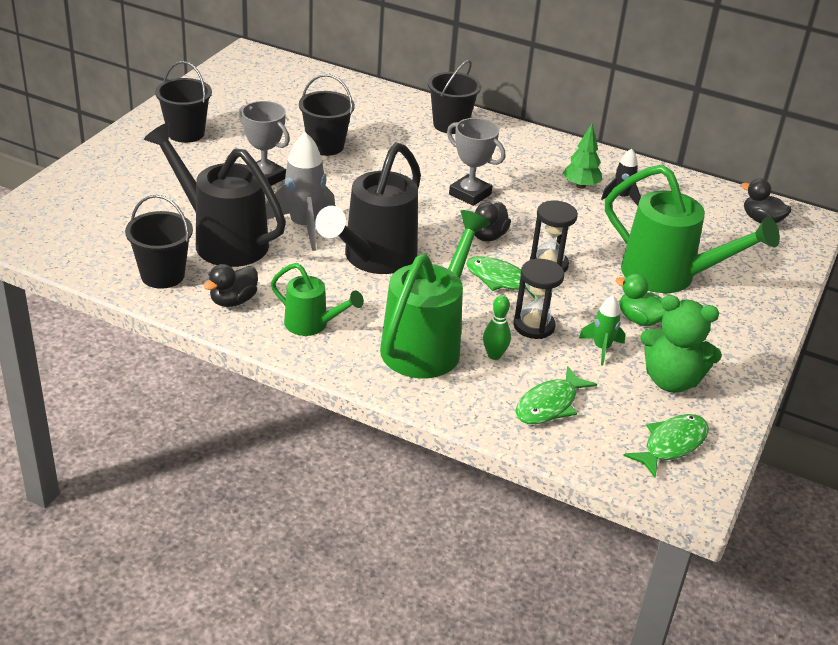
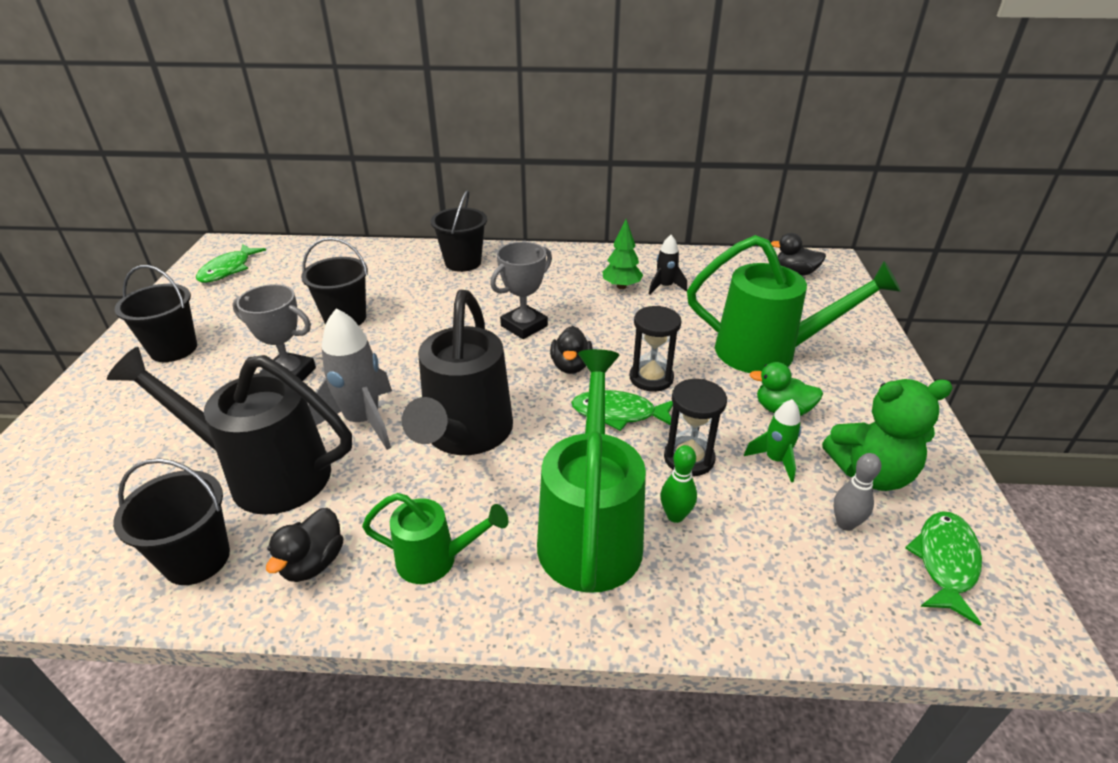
camera: 20 degrees left, 0 degrees up
grey trophy [447,118,505,206] -> grey trophy turned 60 degrees counterclockwise [490,242,552,339]
green fish [515,366,597,424] -> green fish moved to [196,244,266,283]
none -> grey bowling pin [833,453,881,531]

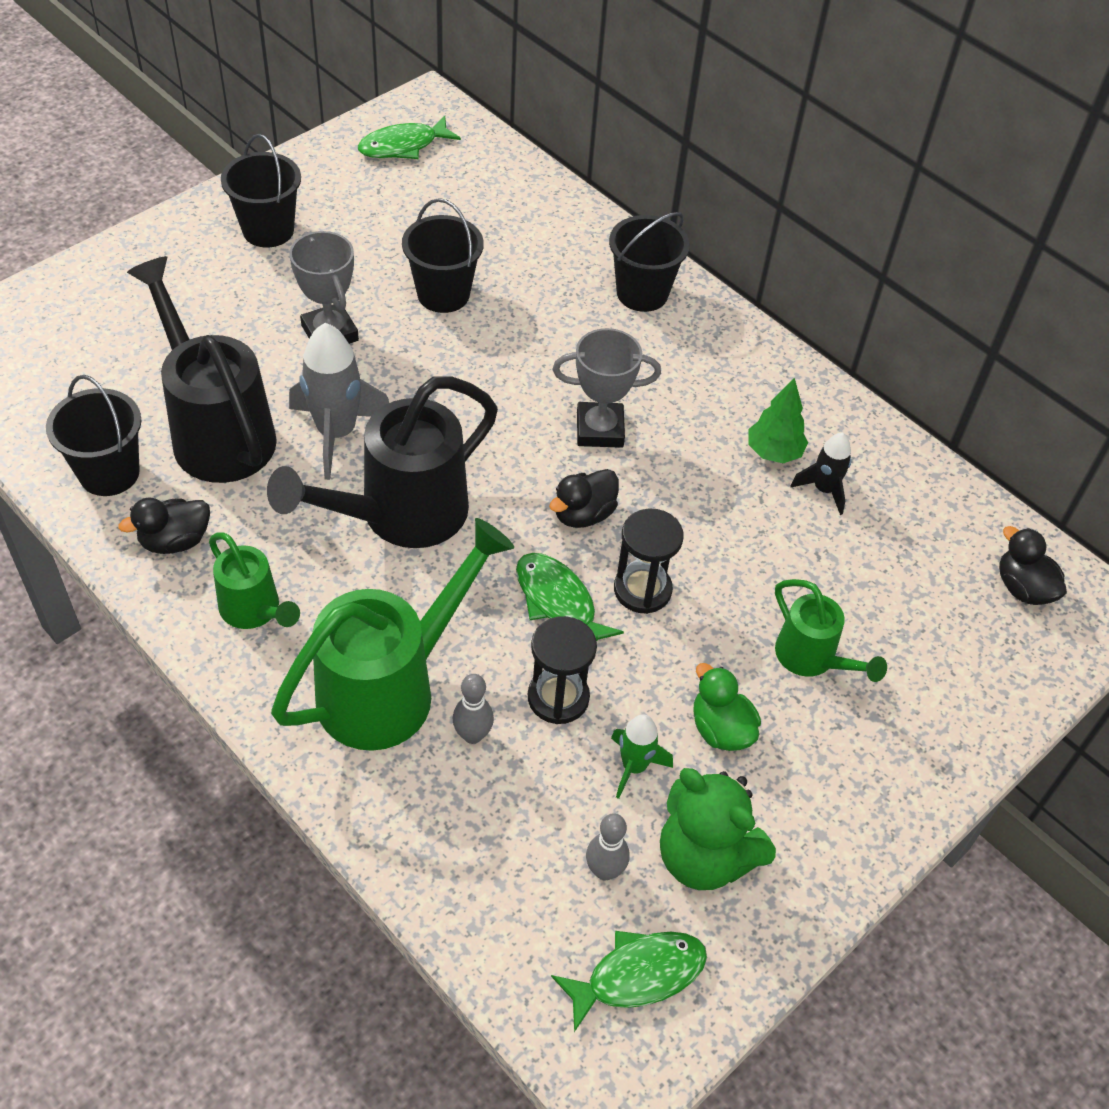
camera: 40 degrees right, 15 degrees up
green bowling pin [660,445,697,523] -> grey bowling pin [453,674,494,744]
green watering can [687,235,901,373] -> green watering can [775,579,887,682], size x0.54

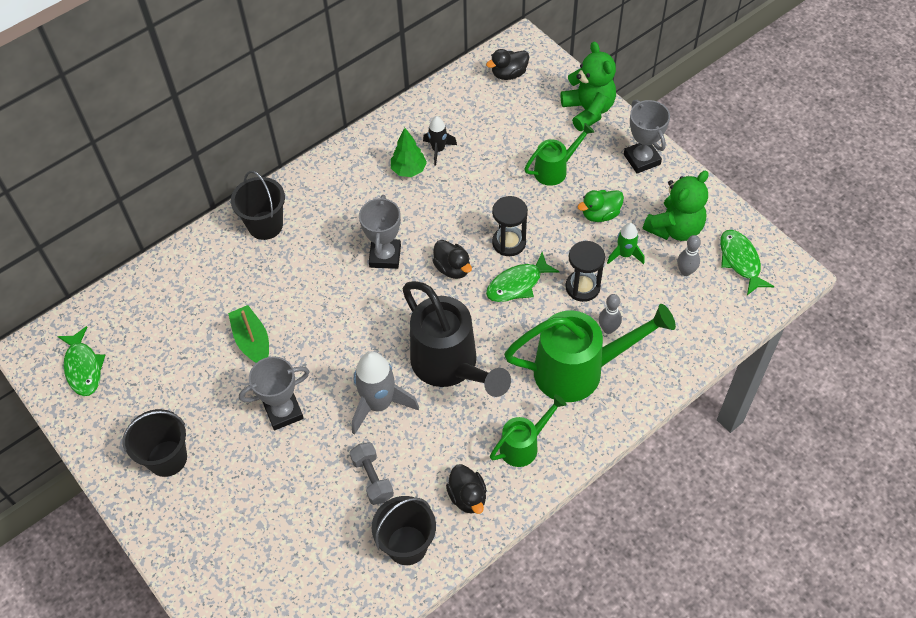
camera: 80 degrees left, 5 degrees up
black watering can [127,256,277,483] -> grey dumbbell [350,442,394,505]
green watering can [271,518,514,751] -> green watering can turned 120 degrees clockwise [504,304,676,402]
black bucket [402,198,484,313] -> green boat [228,305,269,363]
none -> green teddy bear [561,42,616,131]
none -> grey trophy [624,100,670,174]

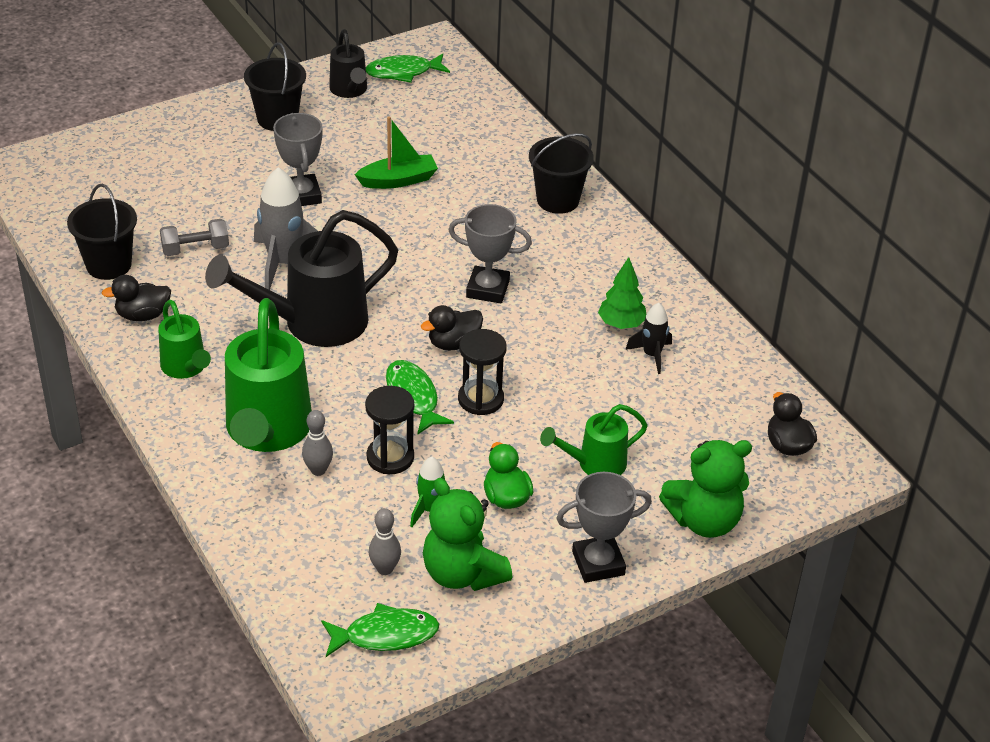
camera: 95 degrees right, 15 degrees down
green watering can [524,123,594,186] -> green watering can turned 90 degrees clockwise [540,404,648,475]
none -> black watering can [329,29,367,98]

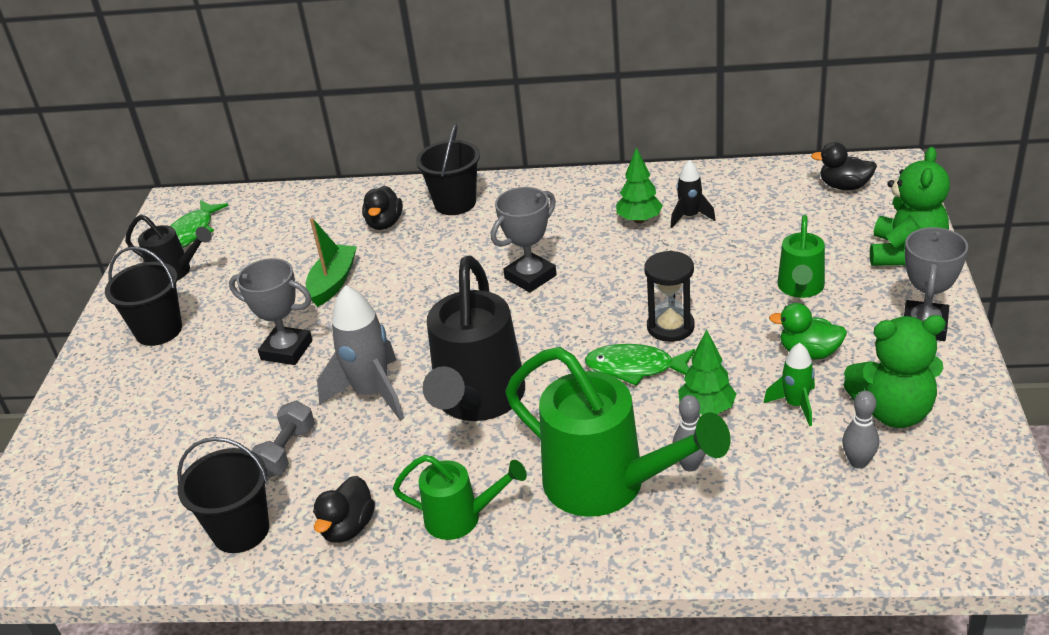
camera: 50 degrees left, 5 degrees down
green fish [321,603,439,657] -> none
black hourglass [365,386,414,474] -> green tree [678,330,736,414]
black duck [421,305,483,351] -> black duck moved to [362,186,403,230]

